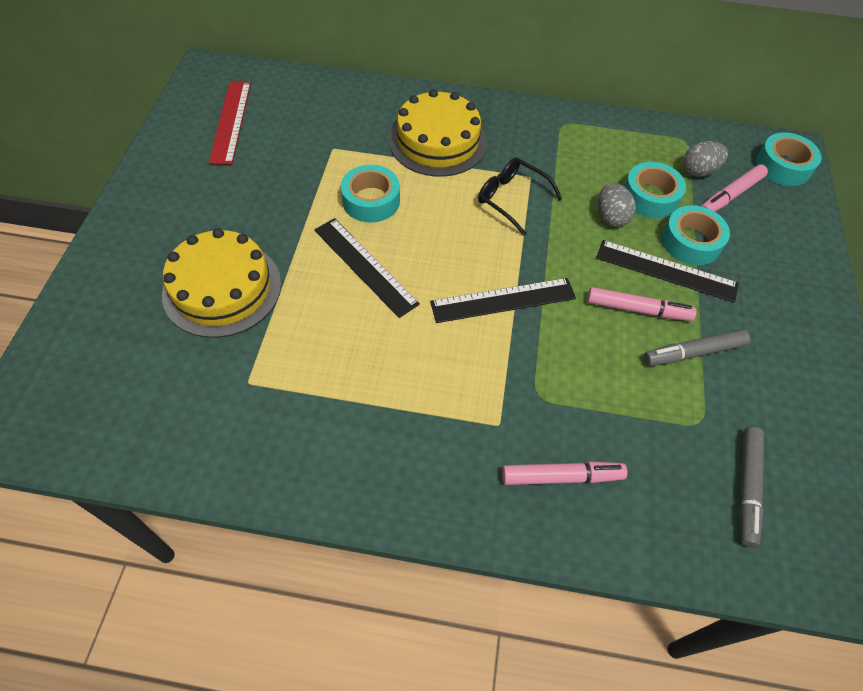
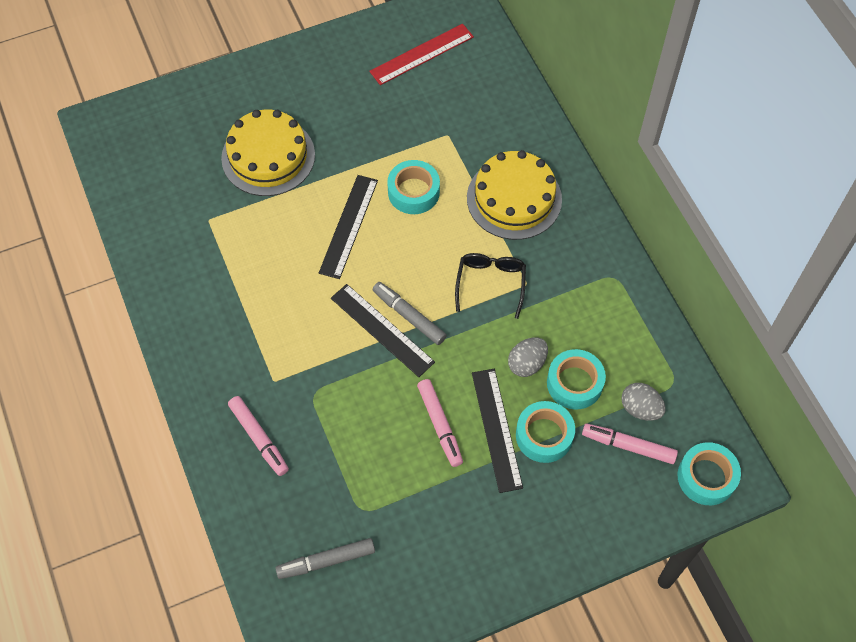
camera: 60 degrees right, 5 degrees up
grey marker [644,329,750,366] -> grey marker moved to [373,282,447,345]

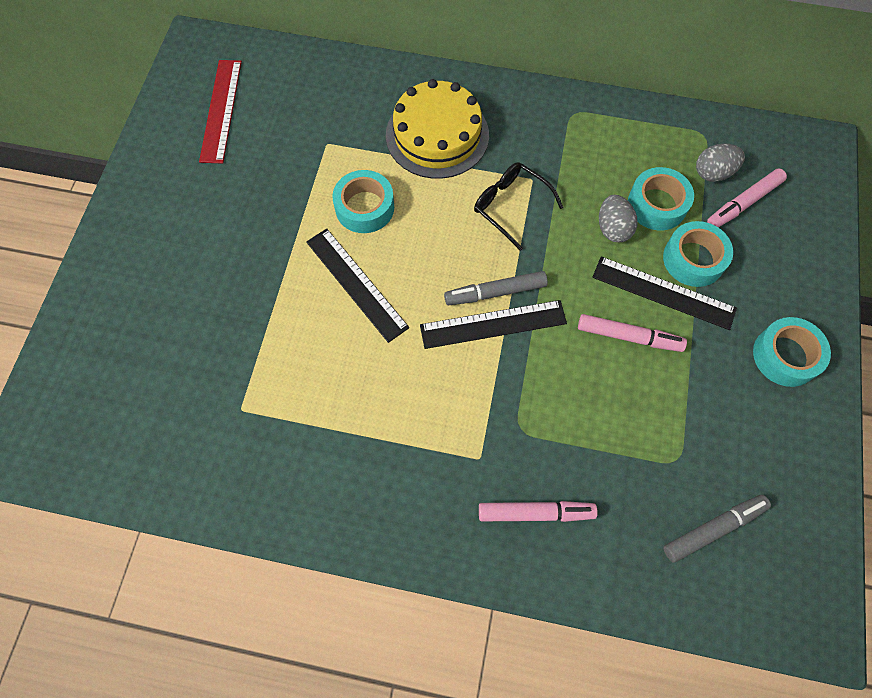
camera: 55 degrees left, 5 degrees up
yellow cake [221,110,315,196] -> none
grey marker [275,538,375,579] -> grey marker turned 135 degrees counterclockwise [663,495,771,563]
turquoise tape [677,442,741,505] -> turquoise tape moved to [753,317,831,387]

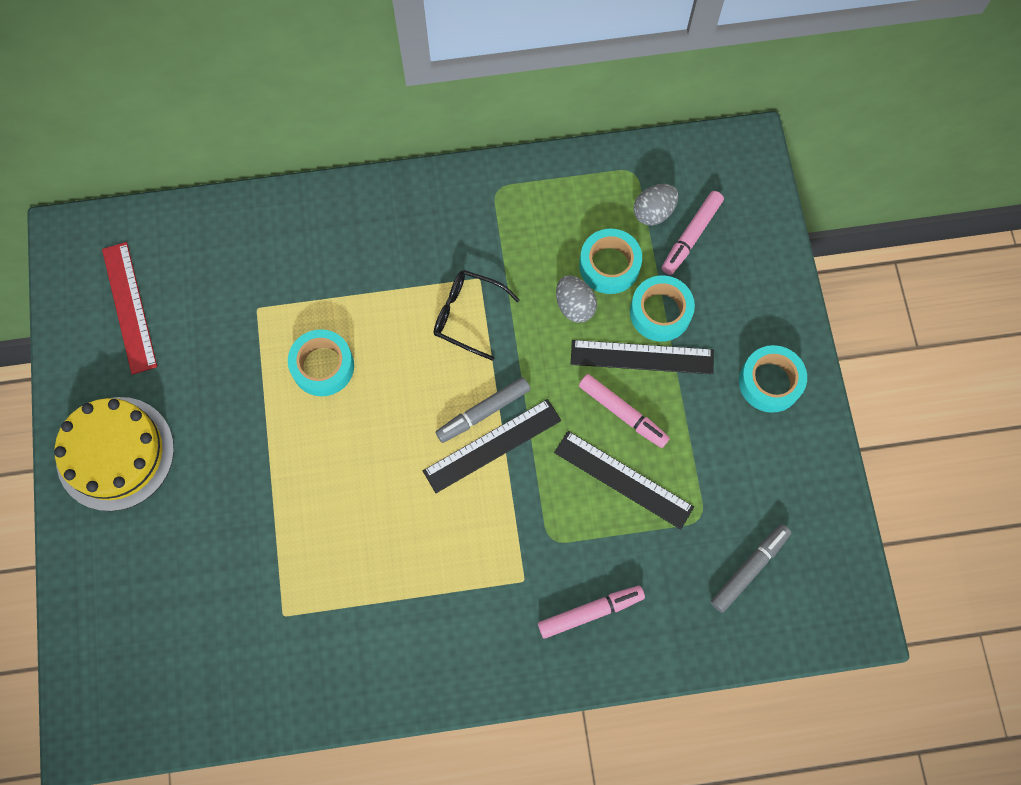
camera: 20 degrees left, 5 degrees up
black ruler [306,229,409,343] -> black ruler moved to [554,431,694,529]
yellow cake [386,79,489,179] -> yellow cake moved to [54,397,174,511]
pink marker [578,314,687,352] -> pink marker turned 45 degrees clockwise [579,374,670,448]

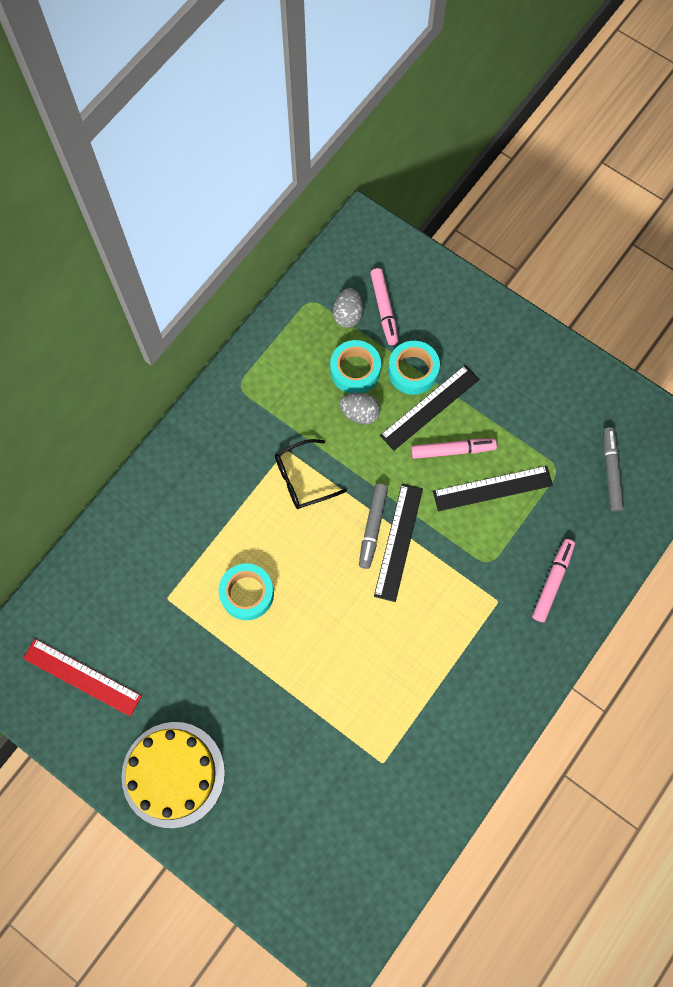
camera: 45 degrees left, 0 degrees up
turquoise tape [739,345,807,413] -> none

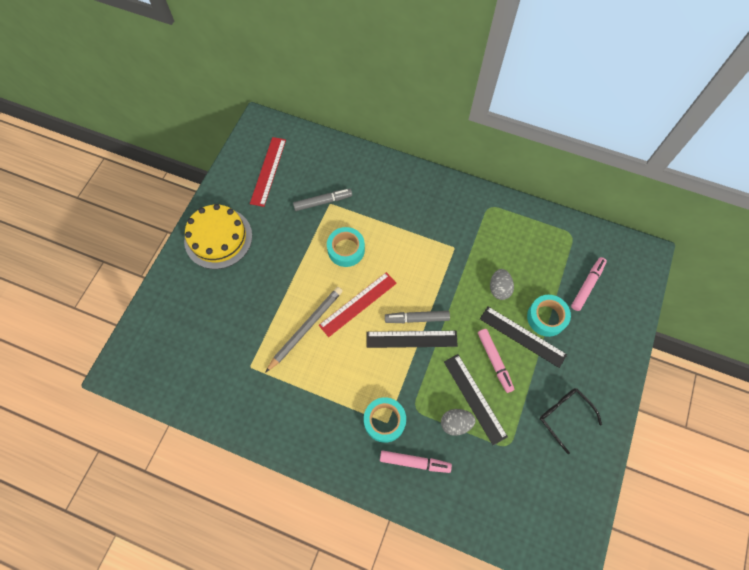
camera: 75 degrees right, 5 degrees down
black glasses [275,439,347,509] -> black glasses moved to [540,388,602,454]
turquoise tape [330,340,381,394] -> turquoise tape moved to [364,397,406,443]
grey egg [333,288,363,328] -> grey egg moved to [441,409,475,436]
pink marker [370,268,398,345] -> pink marker turned 150 degrees clockwise [571,257,607,311]
grey marker [603,427,624,512] -> grey marker moved to [293,189,352,211]
none -> grey pencil [265,287,343,373]
none -> red ruler [319,272,397,337]

